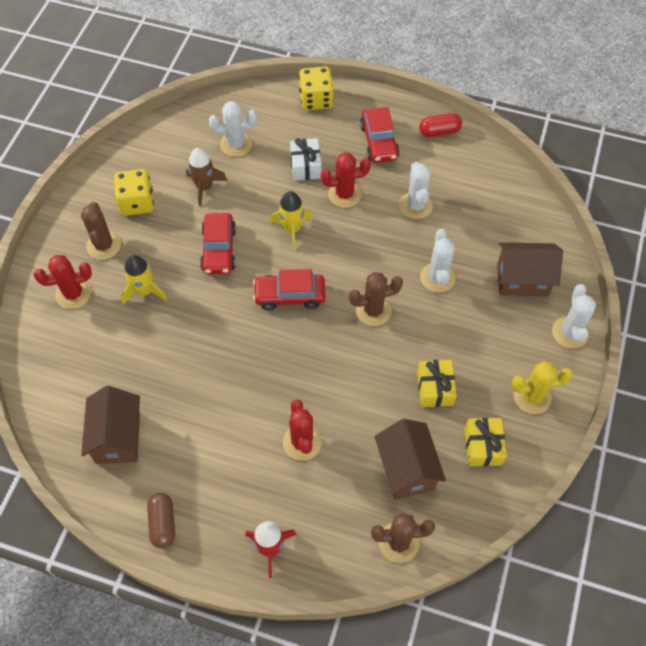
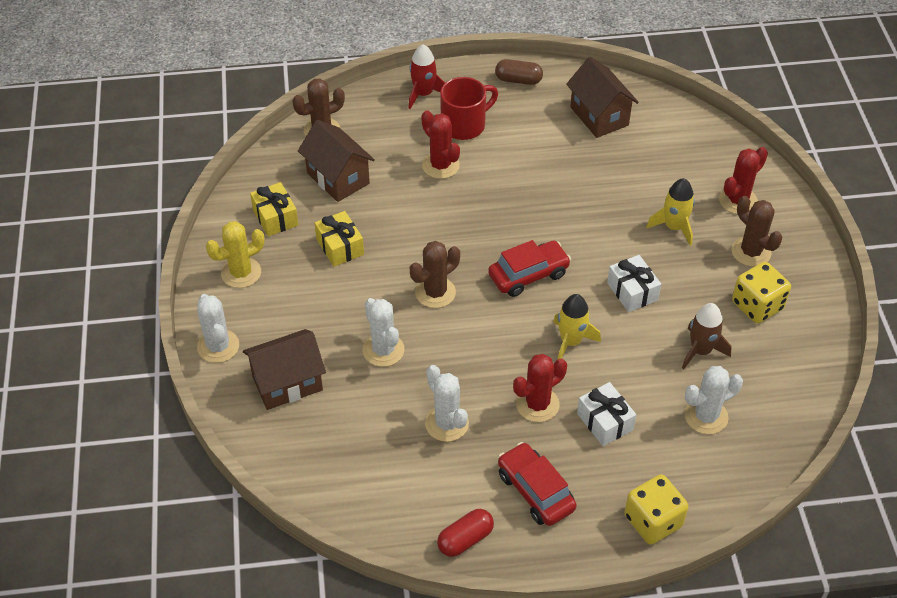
camera: 155 degrees right, 10 degrees down
brown capsule [147,493,175,548] -> brown capsule turned 45 degrees counterclockwise [495,59,543,85]
red car [200,213,236,274] -> white gift [607,255,661,312]
none -> red mug [440,77,498,140]

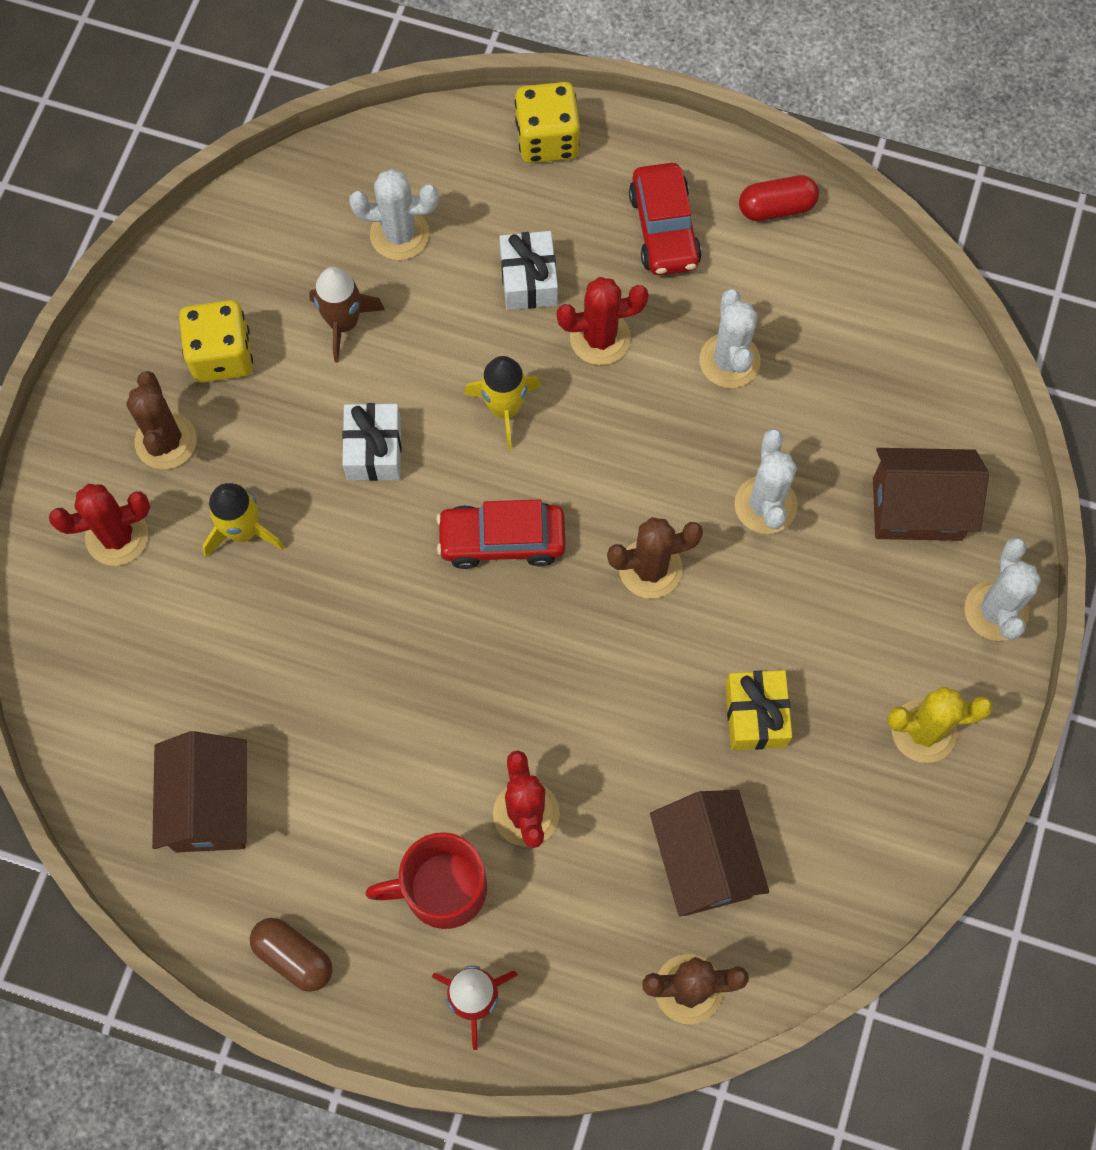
camera: 155 degrees left, 20 degrees up
yellow gift [250,182,298,236] -> none

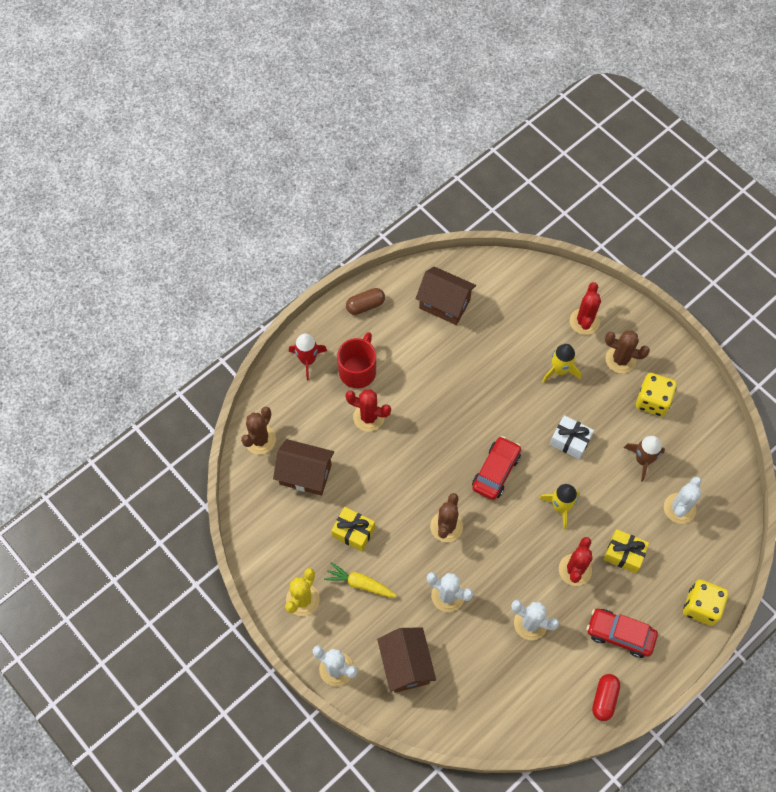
camera: 120 degrees right, 5 degrees down
white gift [499,231,558,310] -> yellow gift [603,529,649,573]
brown house [873,448,989,541] -> brown house turned 45 degrees counterclockwise [377,628,436,693]
none -> yellow carrot [324,562,397,597]

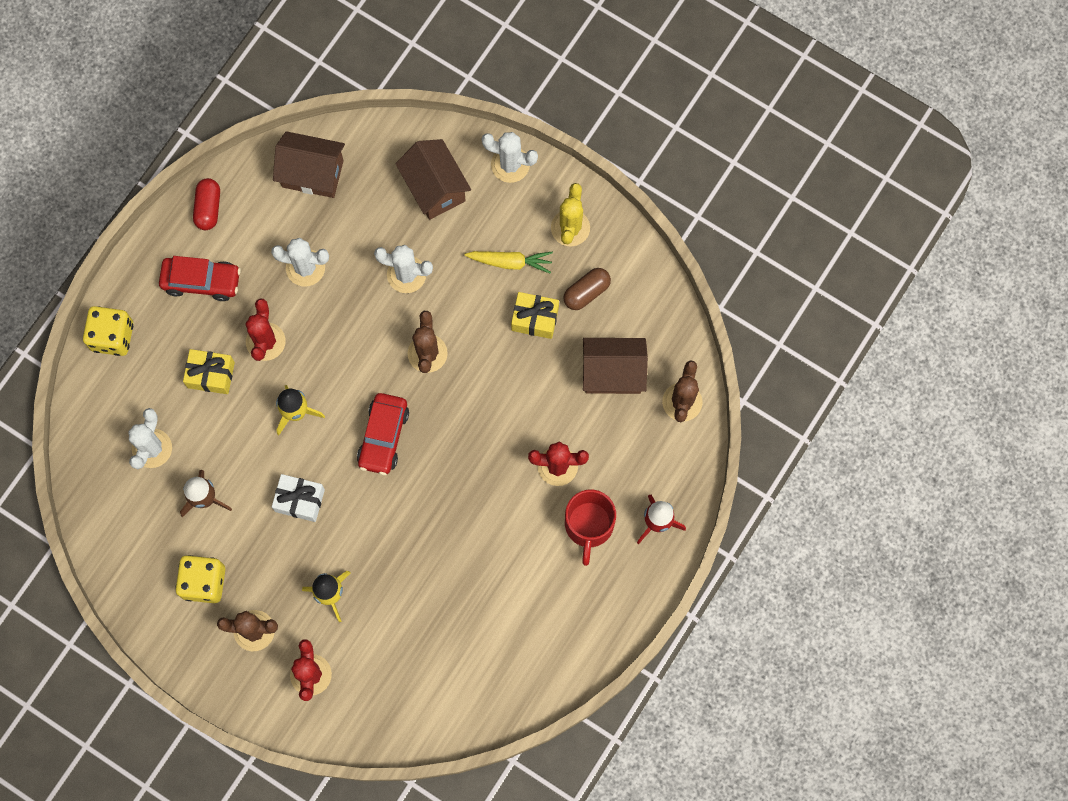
camera: 165 degrees right, 10 degrees up
brown capsule [346,288,385,315] -> brown capsule moved to [563,268,611,310]
brown house [416,266,476,325] -> brown house moved to [273,131,345,198]

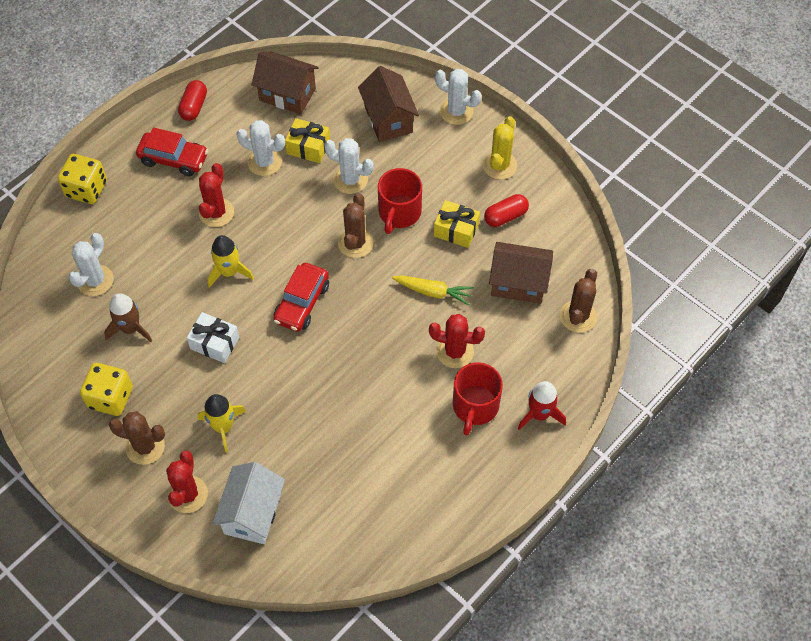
camera: 10 degrees right, 15 degrees down
yellow gift [183,349,235,394] -> yellow gift moved to [285,118,330,163]
yellow carrot [464,251,553,274] -> yellow carrot moved to [392,275,474,305]
brown capsule [563,268,611,310] -> red capsule [484,194,529,227]
none -> white house [212,462,285,544]
none -> red mug [378,168,422,234]

